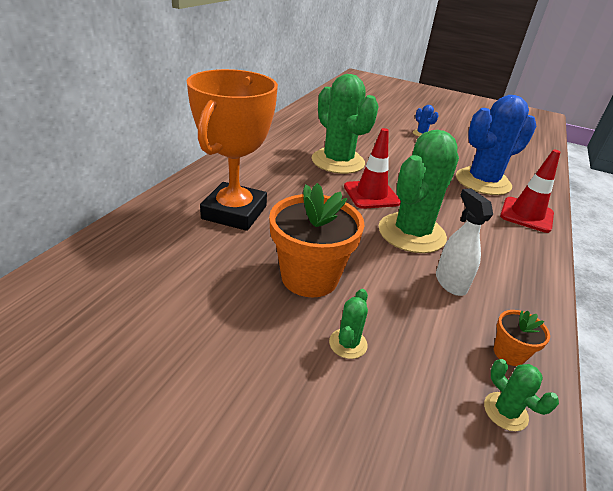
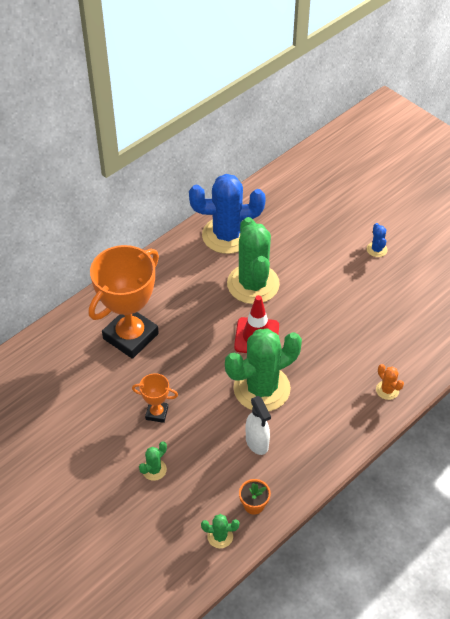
camera: 25 degrees right, 15 degrees up
orange flower pot [269,183,365,298] -> orange trophy [132,373,178,423]
white spray bottle [436,189,493,296] -> white spray bottle turned 150 degrees clockwise [246,396,271,455]
blue cactus [456,95,536,195] -> blue cactus moved to [189,174,266,254]
green cactus [484,359,559,431] -> green cactus turned 75 degrees counterclockwise [201,514,239,548]
red traffic cone [500,149,560,233] -> orange cactus [376,364,404,400]

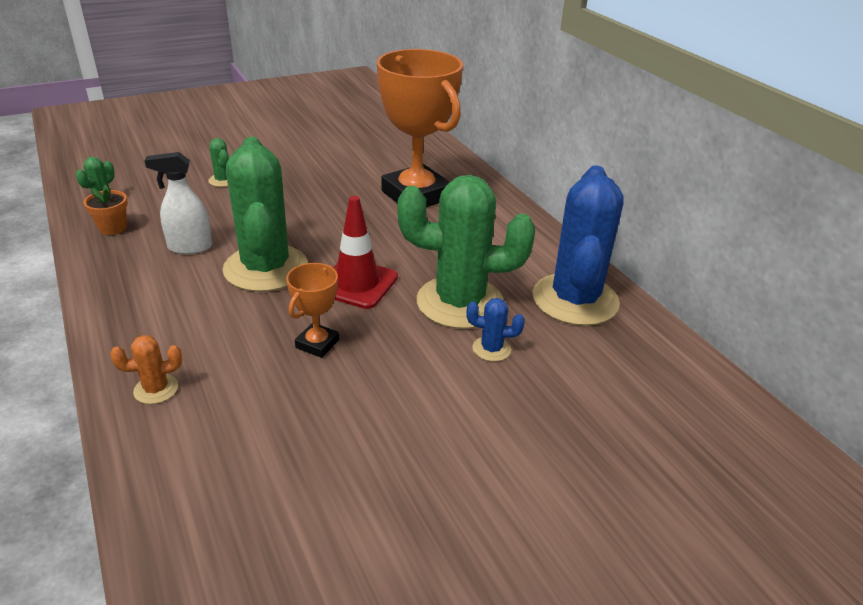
camera: 105 degrees right, 15 degrees down
orange trophy [132,373,178,423] -> orange trophy moved to [286,263,339,358]
blue cactus [367,223,388,257] -> blue cactus moved to [466,298,525,362]

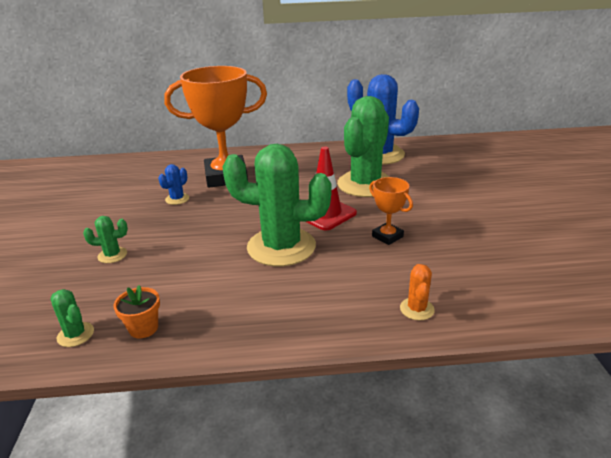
camera: 65 degrees left, 5 degrees down
white spray bottle [145,152,212,254] -> none
blue cactus [466,298,525,362] -> blue cactus moved to [158,164,189,205]

